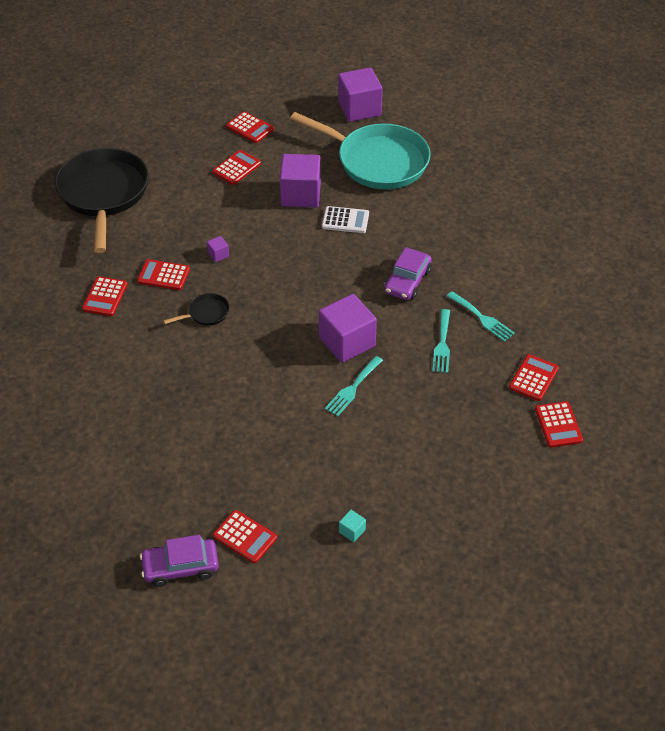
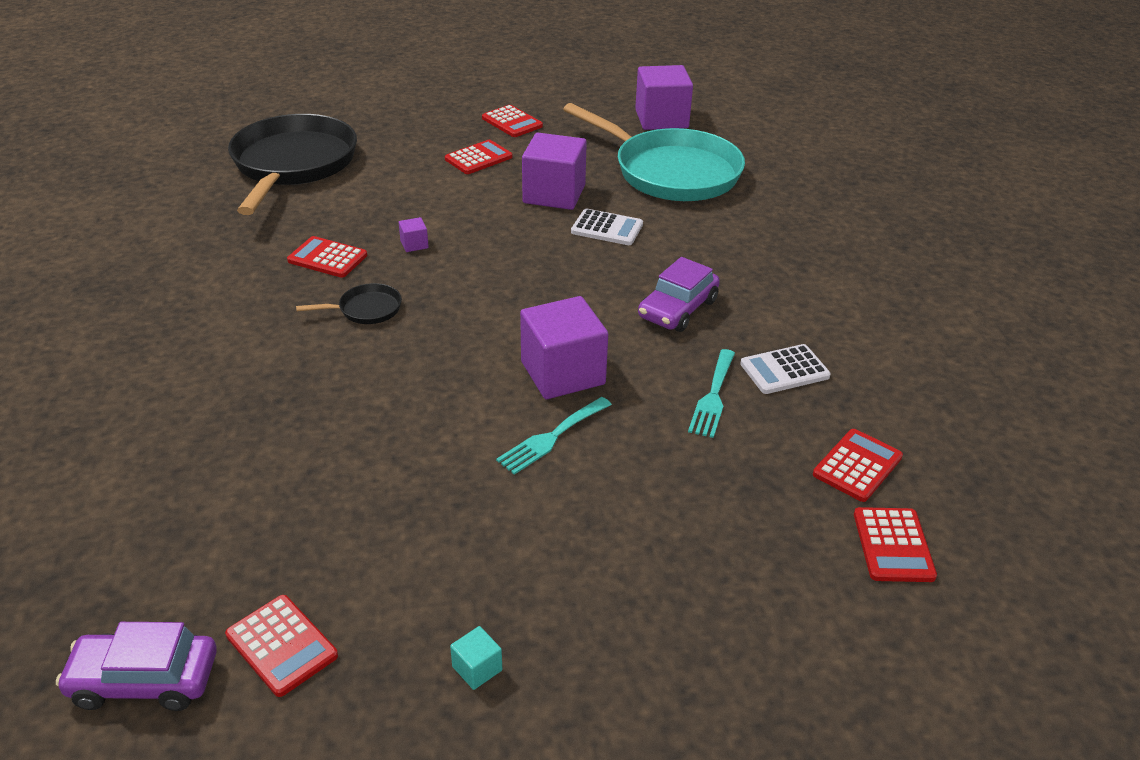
camera: 10 degrees right, 10 degrees down
red calculator [82,276,128,316] -> none
turquoise fork [447,291,515,342] -> white calculator [740,344,831,394]

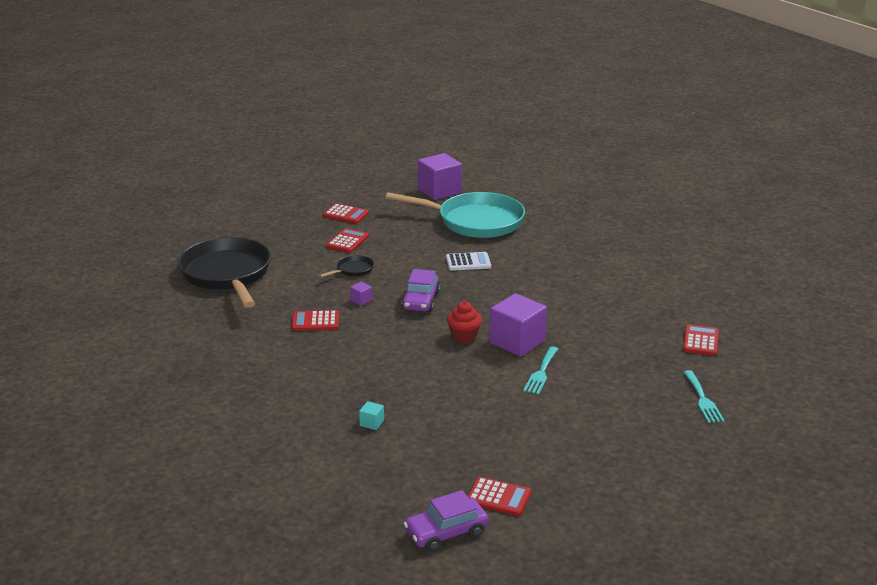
camera: 25 degrees left, 10 degrees down
black pan [296,283,402,324] -> black pan moved to [319,255,374,277]
turquoise cube [450,626,502,690] -> turquoise cube moved to [359,401,384,430]
purple cube [522,133,587,210] -> none
purple car [638,257,720,332] -> purple car moved to [401,269,440,312]
turquoise fork [688,349,735,438] -> turquoise fork moved to [683,370,725,423]
white calculator [740,344,831,394] -> none
red calculator [854,507,937,582] -> none
none -> red cupcake [447,301,482,343]

